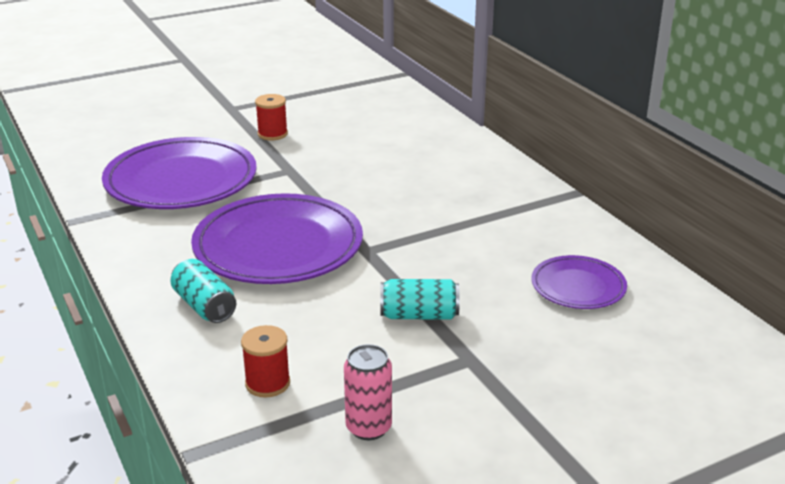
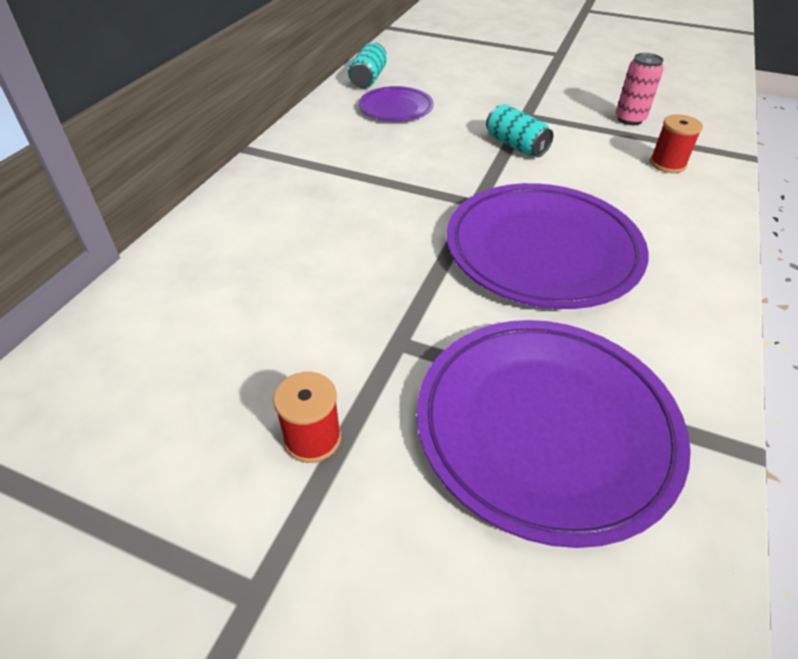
camera: 130 degrees left, 15 degrees up
turquoise can [170,259,236,323] -> turquoise can moved to [348,42,387,89]

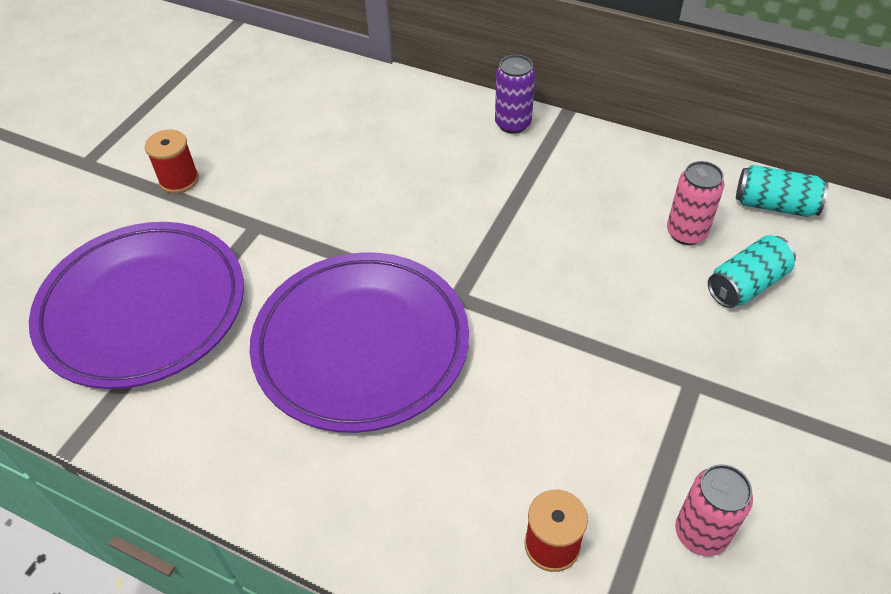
camera: 95 degrees right, 5 degrees up
purple plate [359,86,434,121] -> pink can [667,161,724,245]
turquoise can [486,104,553,157] -> turquoise can moved to [708,235,796,308]
none -> purple can [495,55,535,134]

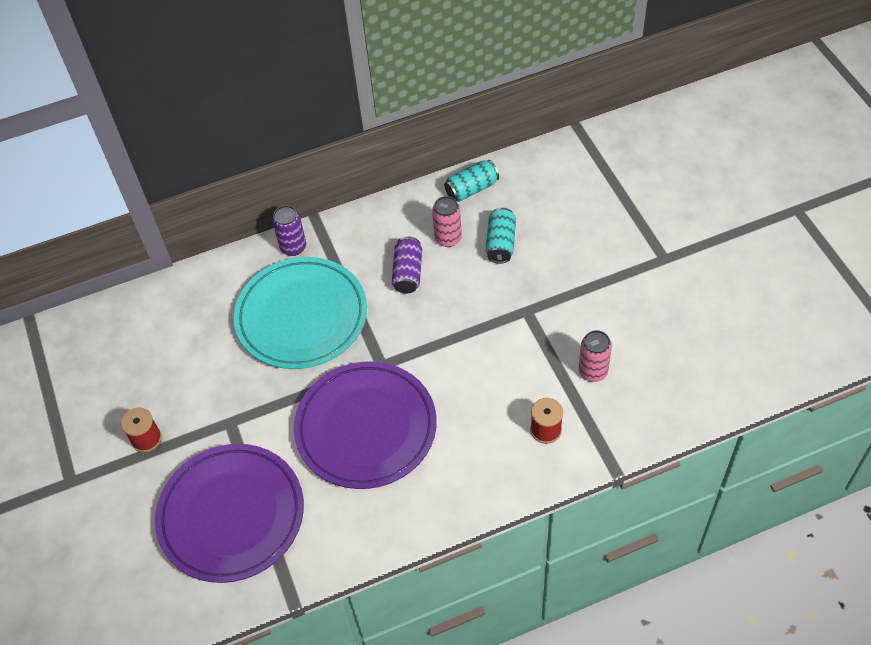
camera: 45 degrees left, 5 degrees up
none -> turquoise plate [234,257,367,369]
none -> purple can [392,236,422,293]

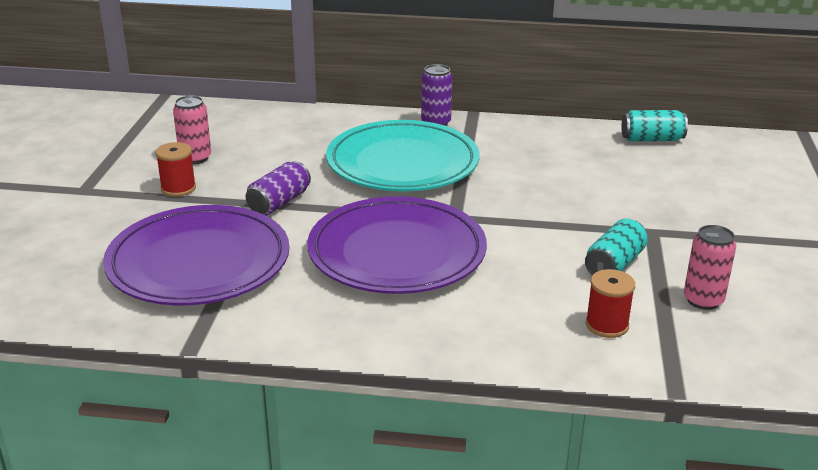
camera: 25 degrees right, 25 degrees down
purple can [392,236,422,293] -> purple can moved to [246,161,311,215]
pink can [432,196,462,247] -> pink can moved to [173,96,211,164]
turquoise can [486,208,516,264] -> turquoise can moved to [585,219,648,275]

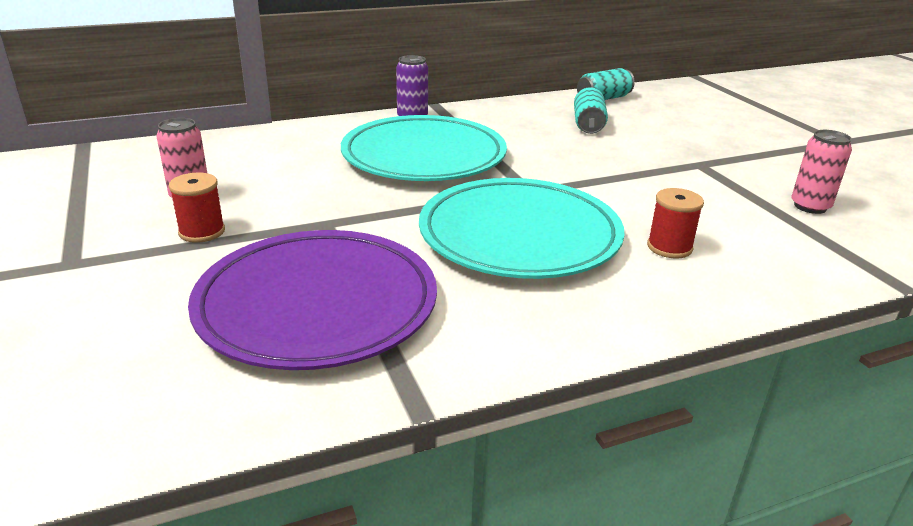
camera: 30 degrees left, 0 degrees up
purple can [246,161,311,215] -> none
purple plate [307,196,487,294] -> turquoise plate [419,178,625,279]
turquoise can [585,219,648,275] -> turquoise can moved to [574,87,608,134]
red spool [586,269,635,338] -> red spool moved to [647,188,704,258]

